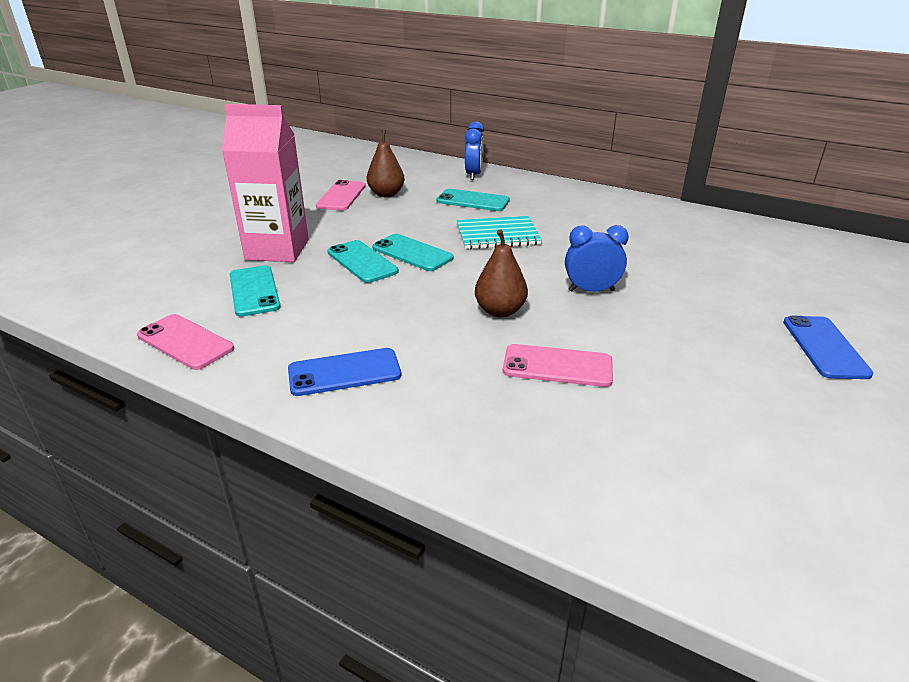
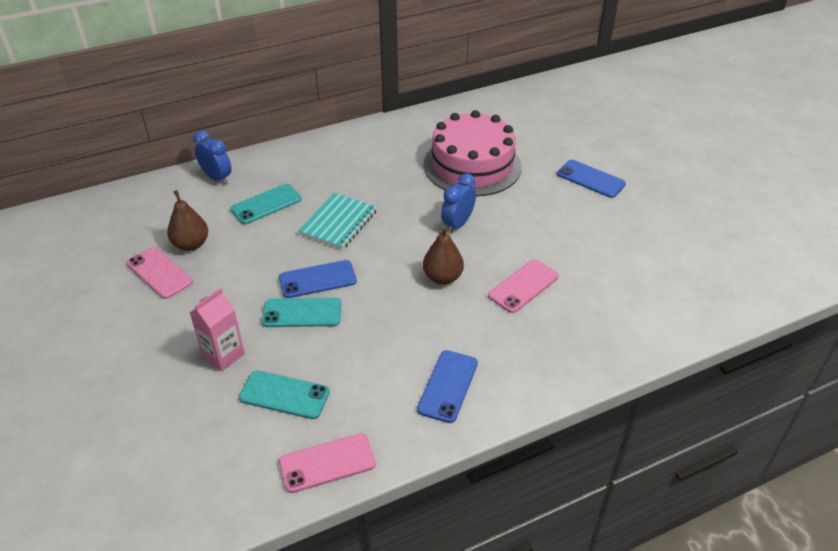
camera: 55 degrees left, 10 degrees up
pink carton [222,104,309,262] -> pink carton [190,288,245,371], size x0.59
turquoise phone [372,234,453,271] -> blue phone [279,260,357,298]
none -> pink cake [424,110,522,196]

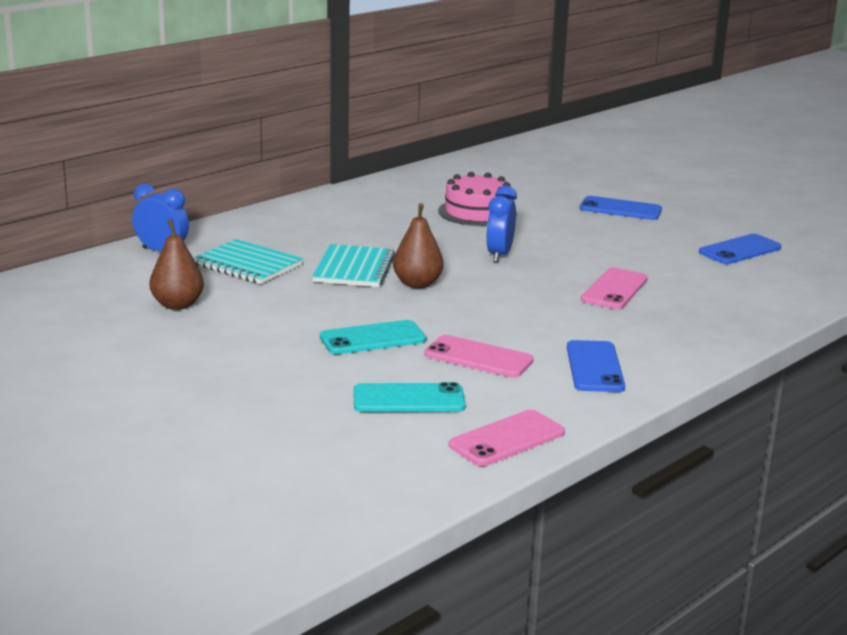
camera: 20 degrees left, 20 degrees down
pink phone [127,247,193,299] -> pink phone moved to [424,335,534,378]
pink carton [190,288,245,371] -> none
turquoise phone [230,184,301,224] -> turquoise notebook [193,239,303,284]
blue phone [279,260,357,298] -> blue phone moved to [699,234,782,264]
brown pear [423,226,464,285] -> brown pear moved to [393,203,444,288]
pink cake [424,110,522,196] -> pink cake [438,172,517,226], size x0.63

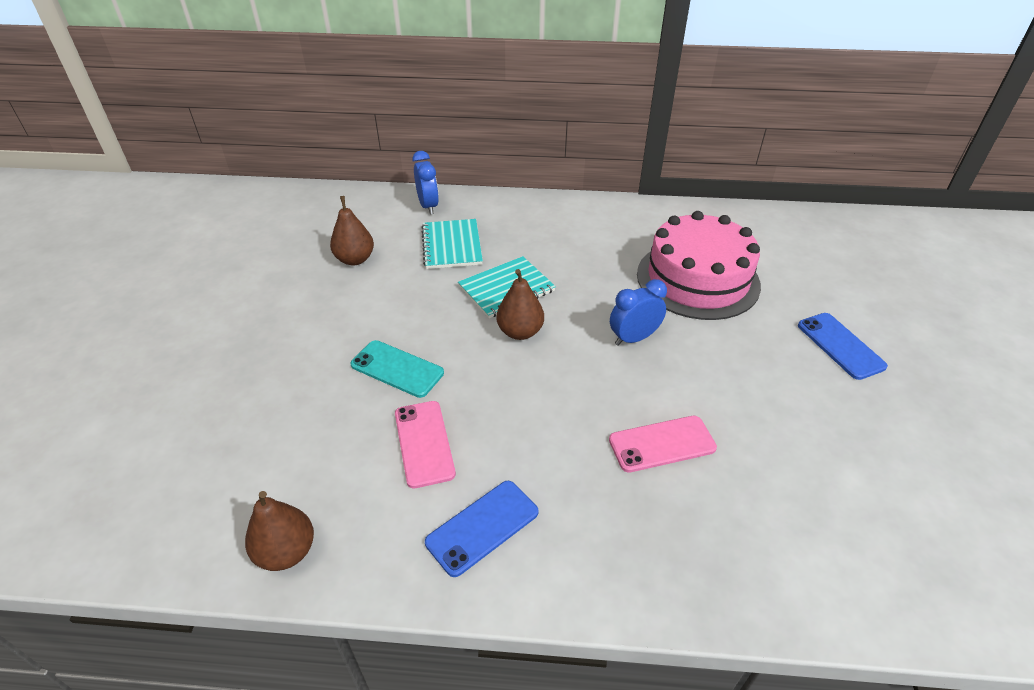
camera: 50 degrees right, 20 degrees up
turquoise phone [353,382,466,412] -> none
pink cake [438,172,517,226] -> pink cake [637,211,761,320], size x1.58
pink phone [449,410,565,466] -> brown pear [245,491,314,571]
blue phone [699,234,782,264] -> none

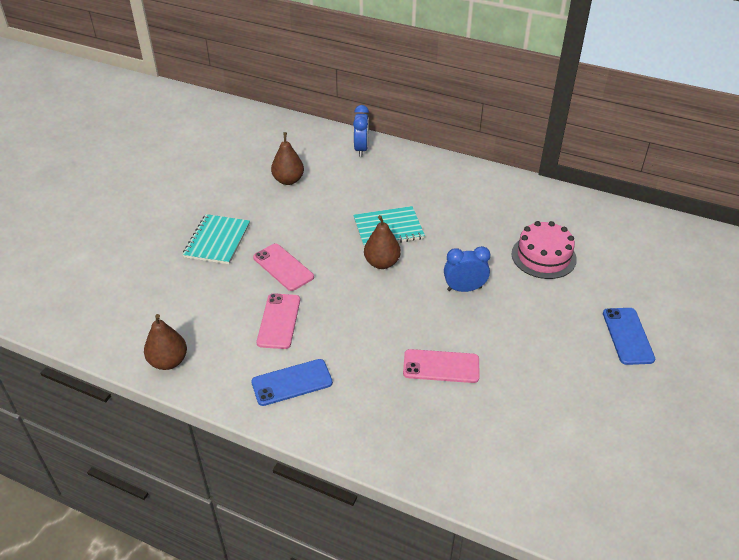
camera: 20 degrees right, 0 degrees up
turquoise phone [350,340,444,398] -> pink phone [253,244,314,291]
turquoise notebook [421,219,483,269] -> turquoise notebook moved to [182,214,250,264]
pink cake [637,211,761,320] -> pink cake [512,221,577,279], size x0.63

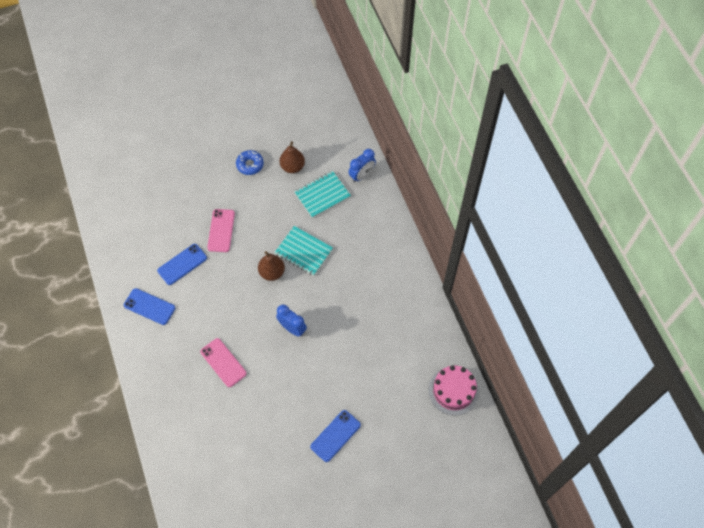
camera: 45 degrees right, 20 degrees up
brown pear [144,314,187,370] -> none
turquoise notebook [182,214,250,264] -> turquoise notebook moved to [294,171,351,218]
pink phone [257,293,300,349] -> blue phone [157,244,207,285]
pink cake [512,221,577,279] -> pink cake moved to [429,365,479,415]
none -> blue donut [236,150,264,175]

